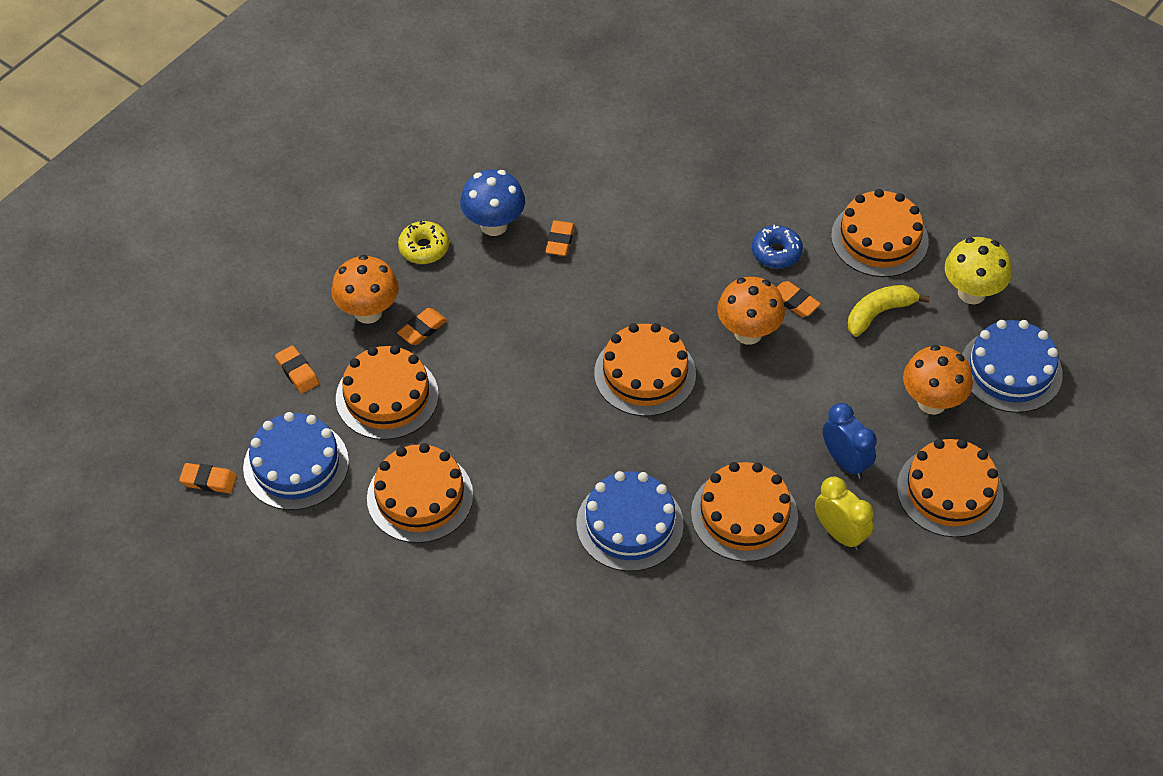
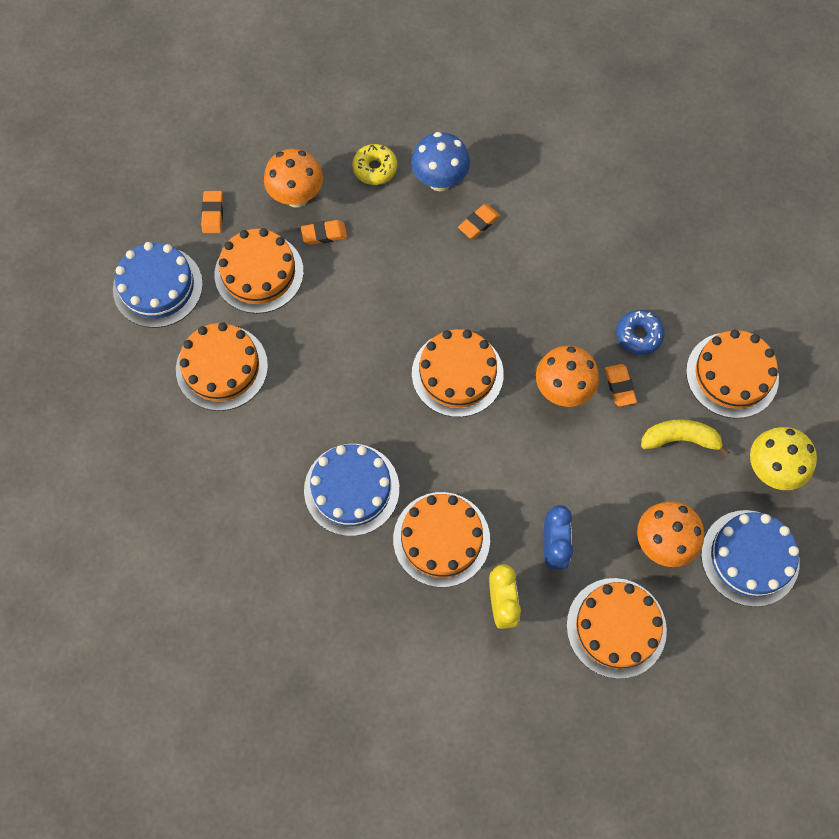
camera: 35 degrees right, 15 degrees up
orange eraser [179,463,237,493] -> none

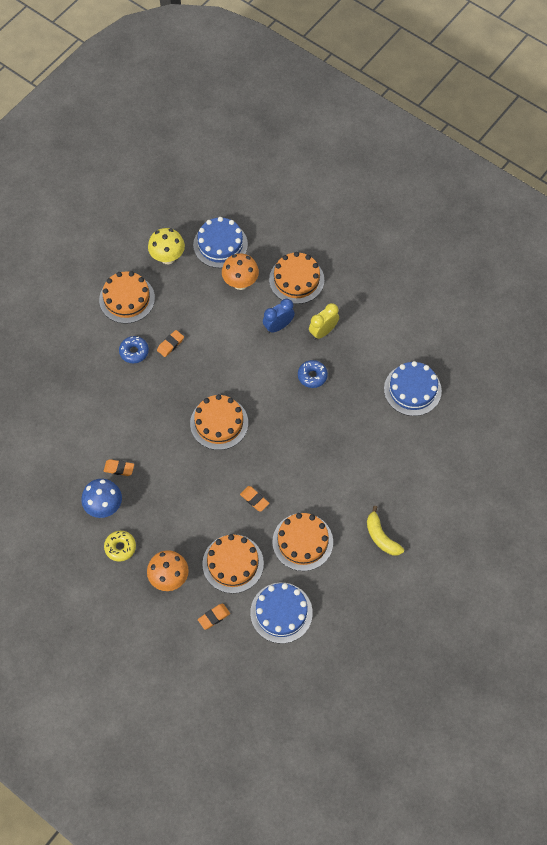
camera: 125 degrees left, 5 degrees down
orange eraser [301,220,347,245] -> orange eraser moved to [240,486,269,512]
blue cake [304,444,399,536] -> blue cake moved to [384,361,442,416]
orange cake [393,492,490,587] -> blue donut [298,360,328,388]
orange mushroom [536,345,599,407] -> none
yellow banana [641,419,730,457] -> yellow banana moved to [367,506,404,555]

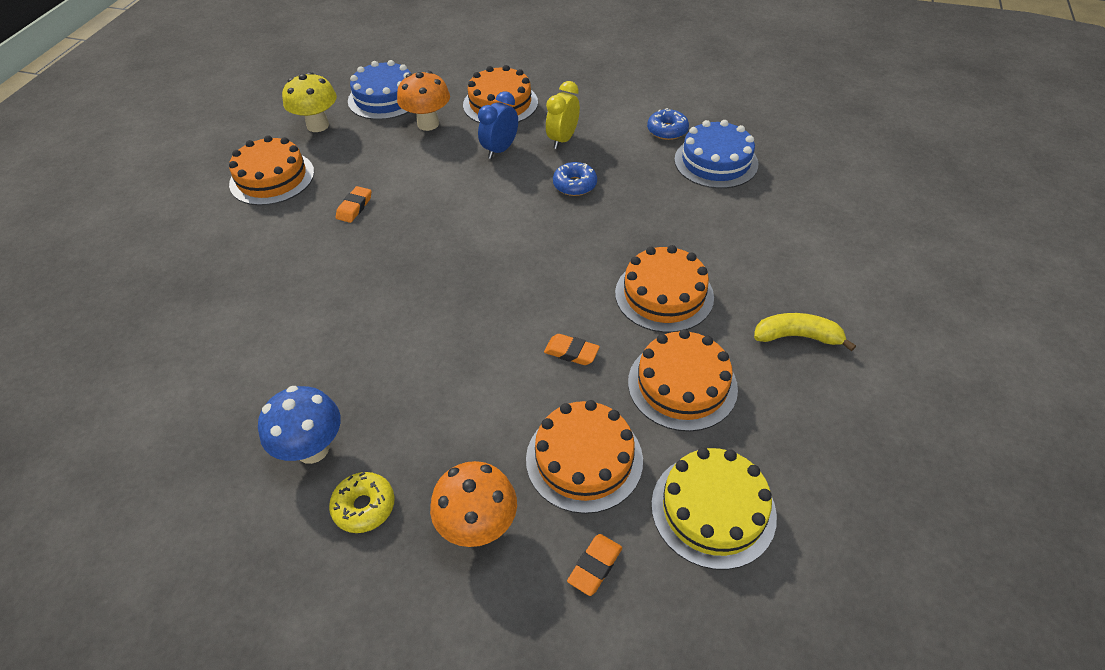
camera: 20 degrees left, 15 degrees down
orange eraser [104,459,134,476] -> none
blue donut [119,336,149,363] -> blue donut moved to [647,108,689,140]
orange cake [190,394,248,450] -> orange cake moved to [615,245,714,333]
blue cake [250,583,313,643] -> yellow cake [651,448,777,570]
yellow banana [367,506,404,555] -> yellow banana turned 150 degrees clockwise [754,313,856,351]

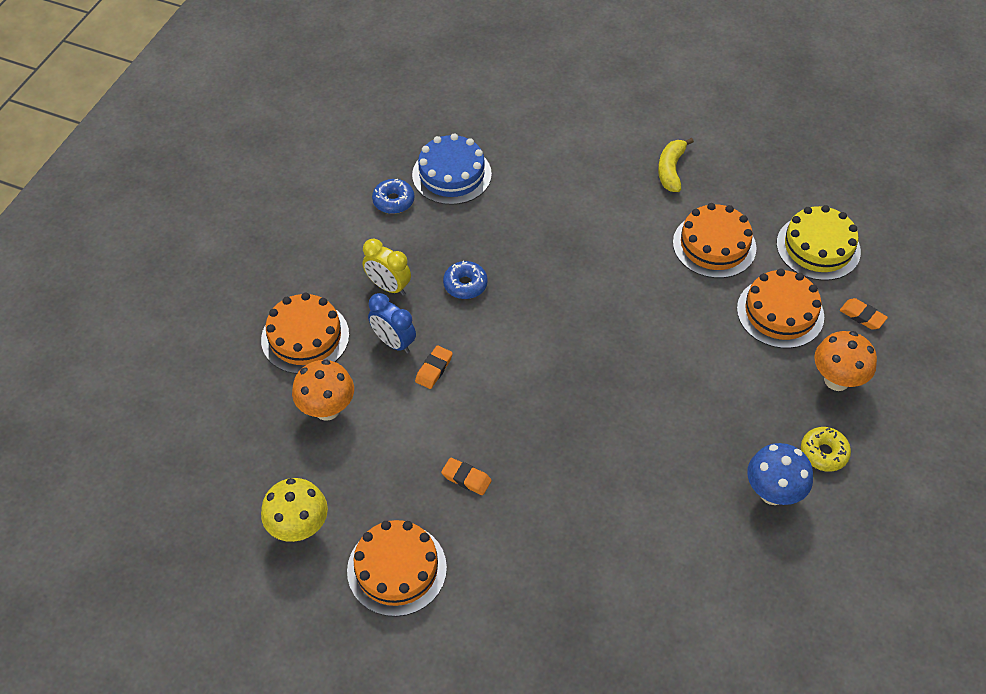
camera: 85 degrees left, 5 degrees up
blue cake [348,60,411,120] -> none
orange eraser [544,334,600,365] -> orange eraser moved to [415,345,453,389]
orange cake [615,245,714,333] -> none

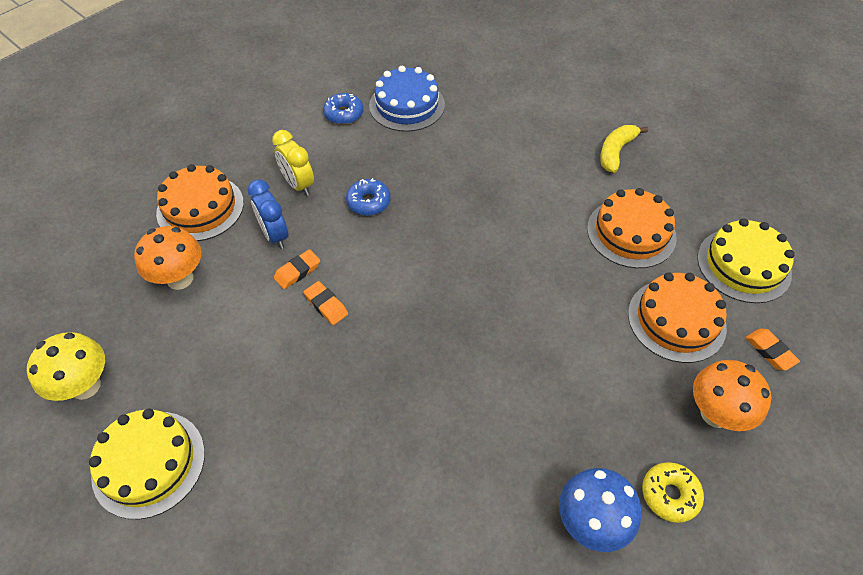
camera: 20 degrees right, 0 degrees up
orange cake [347,520,447,617] -> yellow cake [89,409,205,519]
orange eraser [441,457,492,495] -> orange eraser moved to [304,281,348,325]

